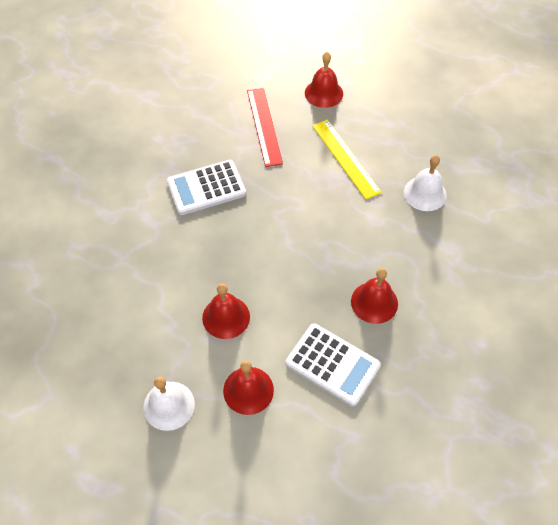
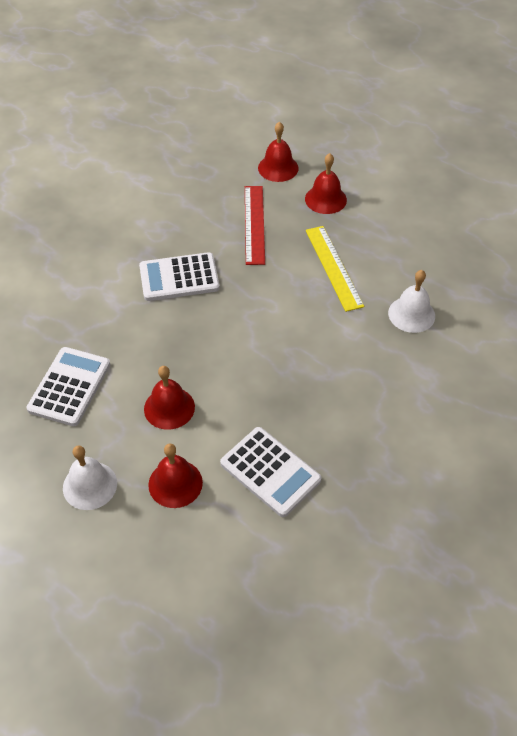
camera: 10 degrees right, 5 degrees down
red bell [351,268,398,324] -> red bell moved to [258,122,299,182]
none -> white calculator [26,347,111,426]

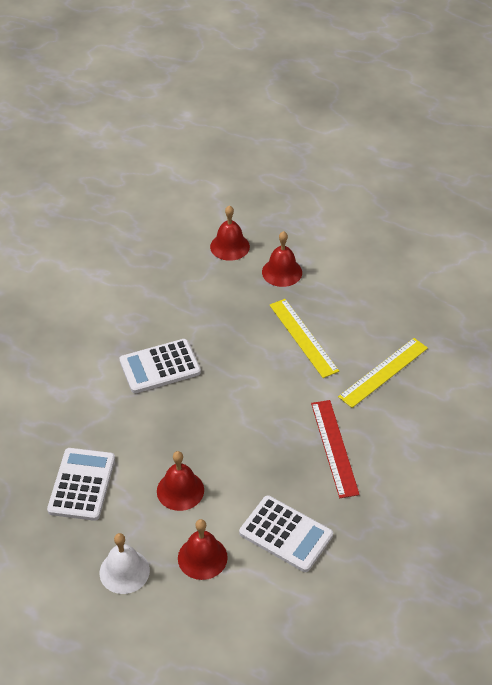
camera: 10 degrees left, 5 degrees down
red ruler [245,186,265,265] -> red ruler moved to [311,400,360,498]
white bell [388,270,435,333] -> yellow ruler [338,338,428,408]

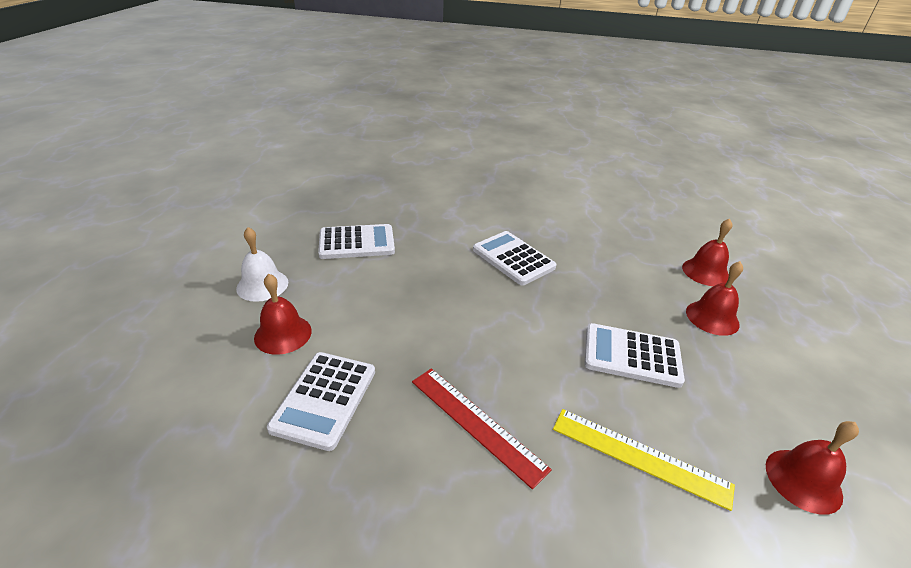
camera: 70 degrees right, 10 degrees down
red bell [157,451,204,511] -> red bell moved to [766,421,859,515]
yellow ruler [270,299,339,378] -> white calculator [584,323,685,388]
red ruler [311,400,360,498] -> red ruler turned 75 degrees clockwise [412,368,552,489]

